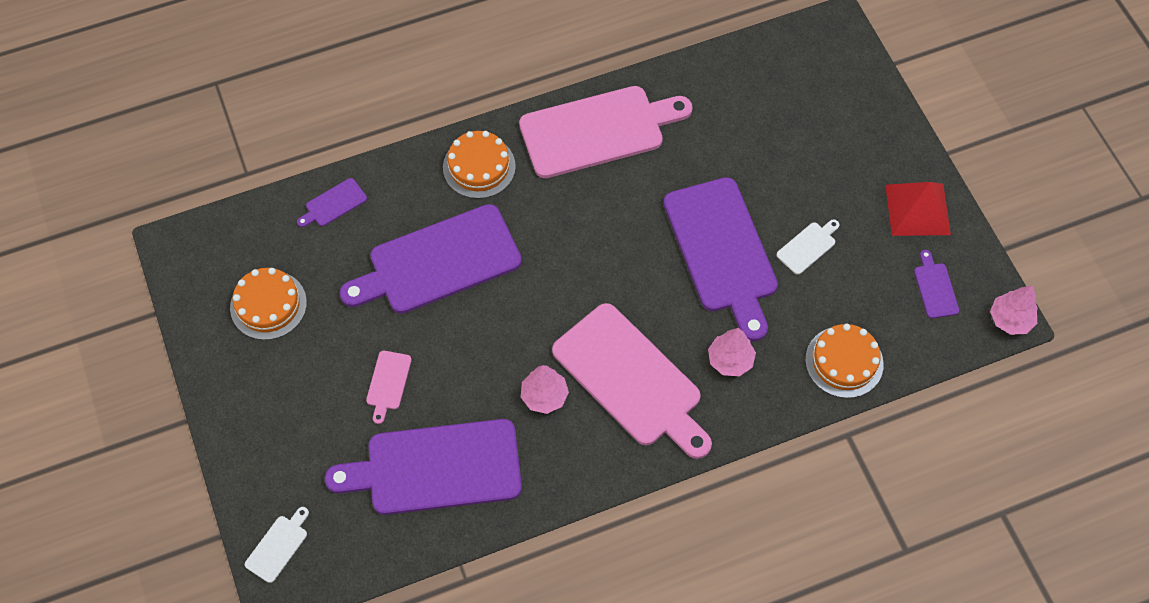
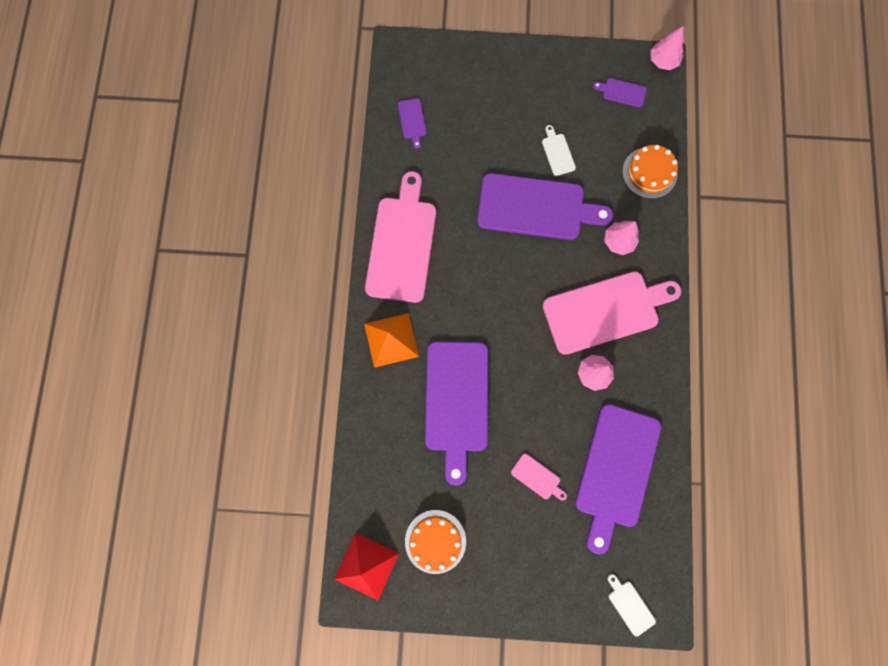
camera: 65 degrees left, 15 degrees up
purple cutting board [297,178,367,227] -> purple cutting board moved to [398,98,427,149]
orange cake [443,131,516,199] -> orange pyramid [364,313,419,368]
red pyramid [885,182,951,236] -> red pyramid moved to [334,533,399,600]

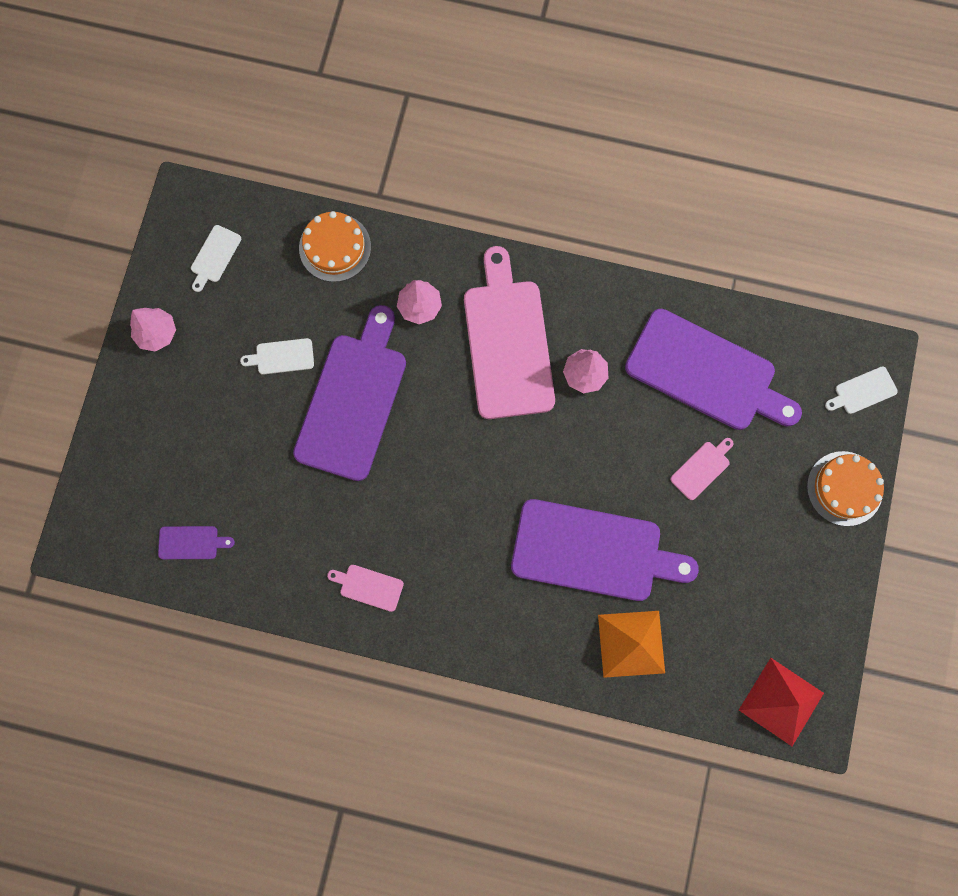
camera: 80 degrees left, 0 degrees up
orange pyramid [364,313,419,368] -> orange pyramid moved to [598,611,665,678]
pink cutting board [365,171,436,303] -> pink cutting board [327,565,404,612], size x0.41
orange cake [405,510,466,574] -> orange cake moved to [807,451,884,526]
purple cutting board [593,78,647,107] -> white cutting board [191,225,241,292]
pink tree [651,26,684,70] -> pink tree moved to [130,308,176,352]

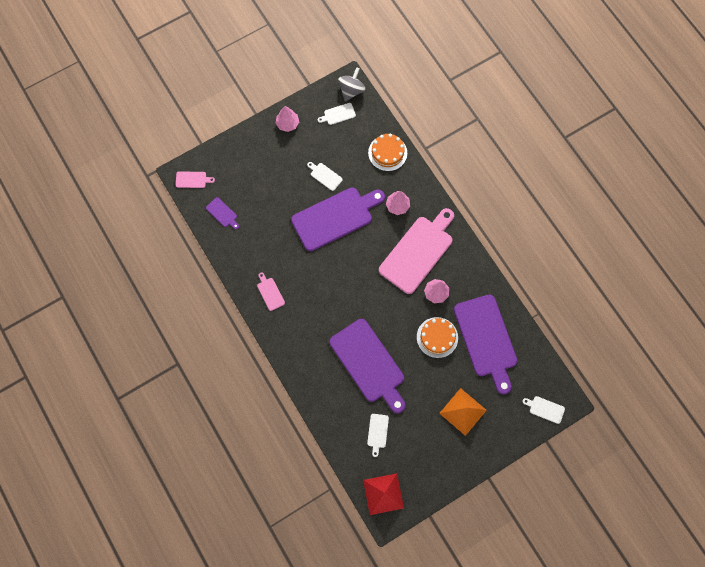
camera: 45 degrees right, 5 degrees down
orange pyramid [598,611,665,678] -> orange pyramid moved to [439,388,487,436]
pink cutting board [670,438,734,500] -> pink cutting board moved to [175,171,215,188]
orange cake [807,451,884,526] -> orange cake moved to [417,317,458,358]
none -> grey spinning top [338,67,365,102]
none -> white cutting board [367,414,389,457]

